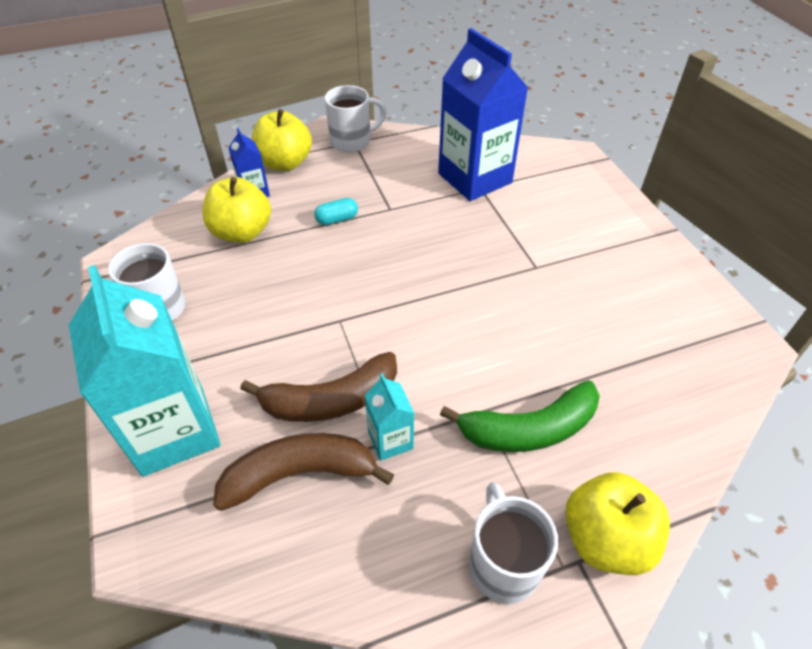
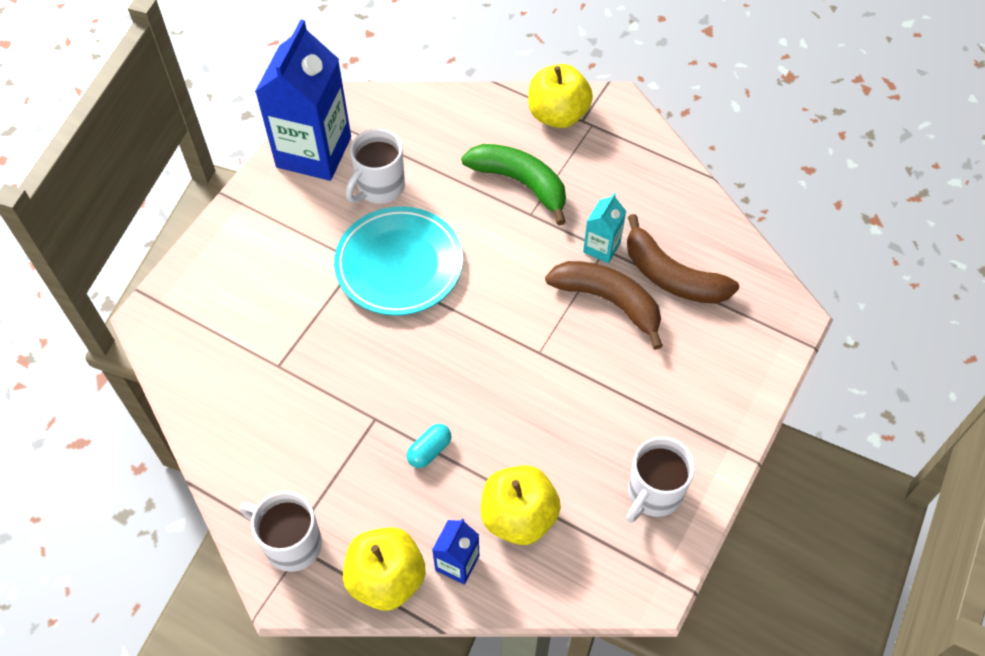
camera: 130 degrees left, 10 degrees up
turquoise carton [69,265,221,477] -> none
turquoise capsule [314,198,358,225] -> turquoise capsule turned 75 degrees counterclockwise [407,424,451,468]
blue carton [438,28,528,201] -> blue carton moved to [255,20,351,181]
white mug [470,482,558,604] -> white mug moved to [345,129,405,204]
none -> turquoise plate [334,206,463,316]

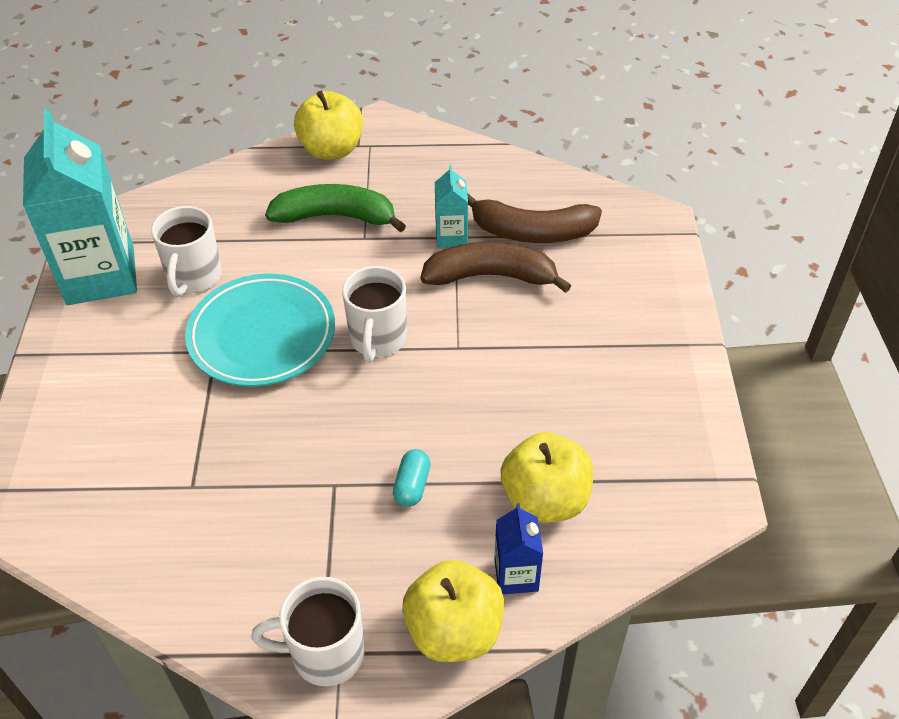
camera: 30 degrees left, 10 degrees down
blue carton [255,20,351,181] -> turquoise carton [23,109,137,305]
white mug [627,437,695,523] -> white mug moved to [342,266,407,362]

